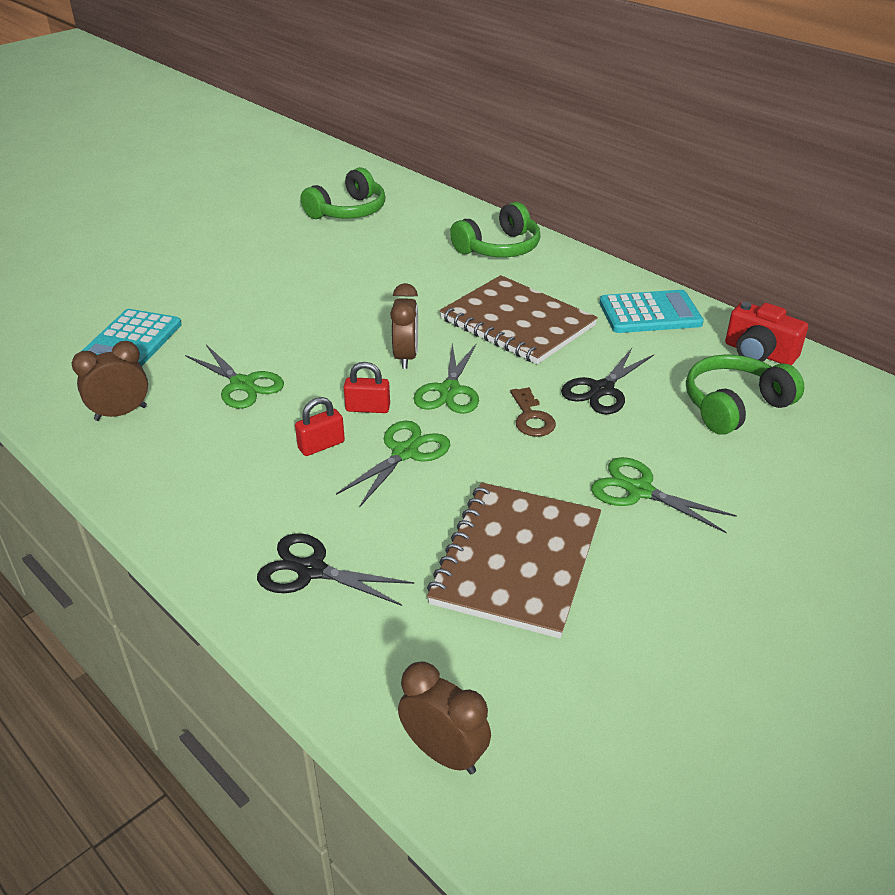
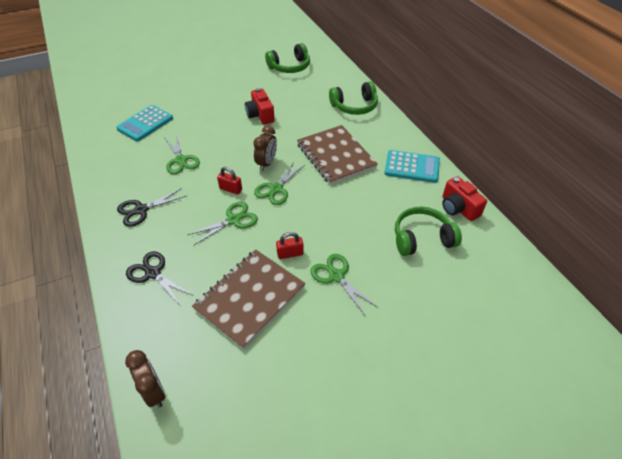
camera: 20 degrees right, 10 degrees up
brown clock [72,341,148,421] -> none
red padlock [295,397,345,456] -> red padlock moved to [276,232,304,259]
brown key [510,387,556,437] -> none
black scissors [561,348,654,414] -> black scissors moved to [117,188,186,227]
none -> red camera [245,88,275,125]

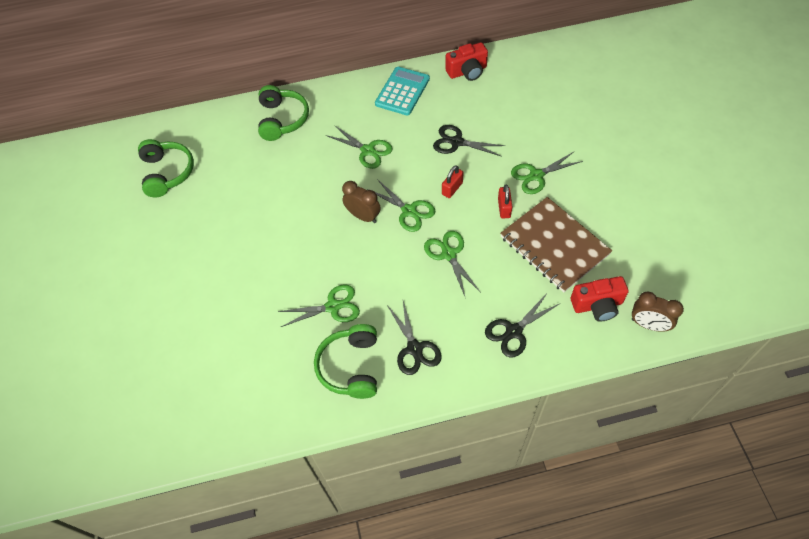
camera: 75 degrees left, 10 degrees up
turquoise calculator [116,105,173,141] -> none
brown clock [125,350,165,408] -> brown clock turned 135 degrees counterclockwise [632,292,684,332]
red padlock [217,167,242,195] -> red padlock moved to [442,165,463,198]
red camera [245,88,275,125] -> red camera moved to [570,276,629,322]
brown notebook [297,125,378,185] -> green scissors [326,125,393,169]
green headphones [395,206,462,256] -> green headphones moved to [314,324,377,399]
none -> black scissors [433,125,506,157]

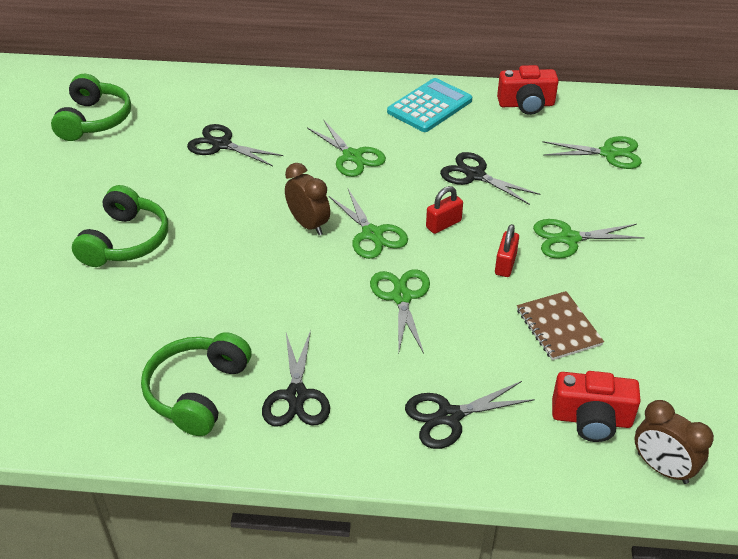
camera: 15 degrees right, 15 degrees down
green headphones [258,85,309,141] -> green headphones moved to [72,185,168,267]
green scissors [277,284,360,327] -> green scissors moved to [543,136,642,169]
brown notebook [500,197,612,293] -> brown notebook [517,291,604,360], size x0.56
none -> black scissors [187,124,283,166]

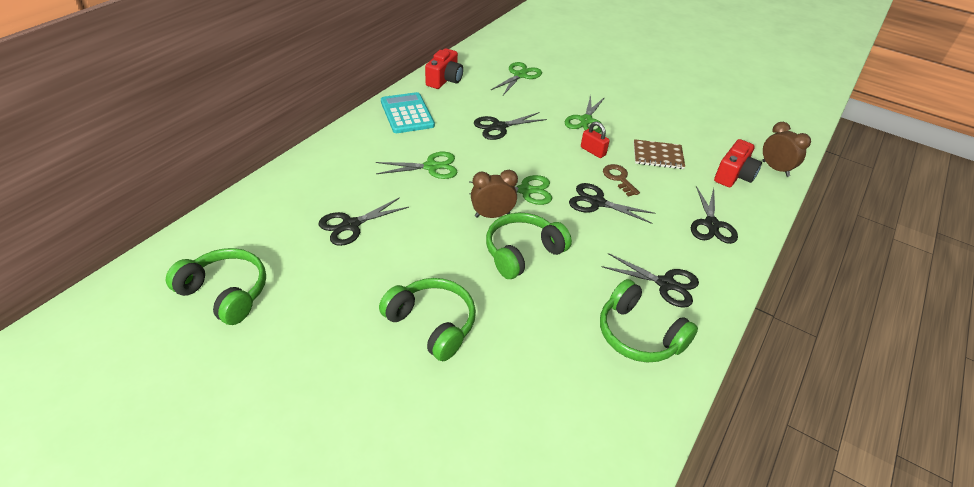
camera: 65 degrees left, 0 degrees up
green scissors [370,269,430,355] -> black scissors [569,183,656,224]
red padlock [426,186,463,234] -> none
brown clock [634,400,714,484] -> brown clock turned 105 degrees counterclockwise [762,122,811,177]
none -> green headphones [486,213,572,279]
none -> brown key [603,164,640,197]

